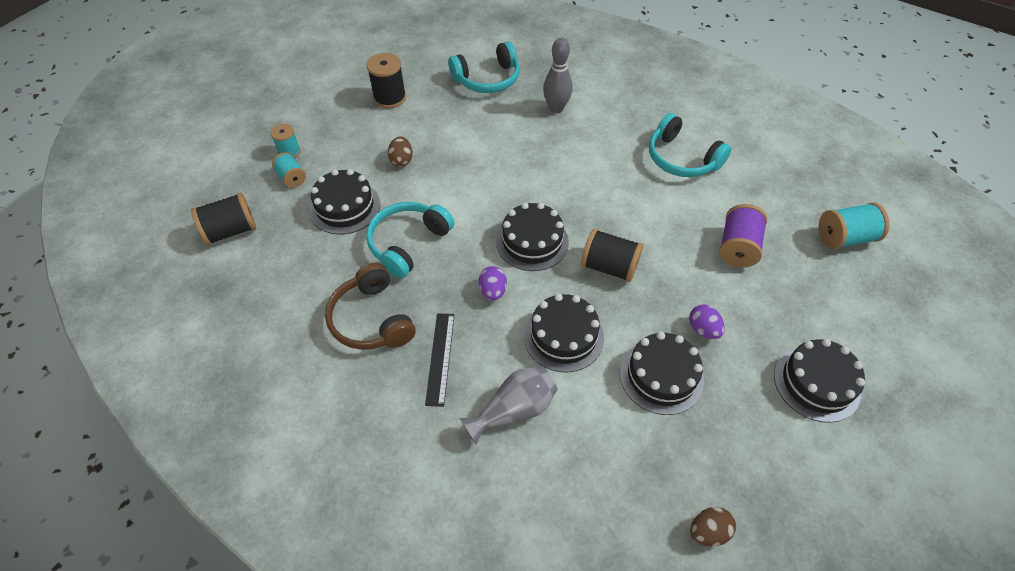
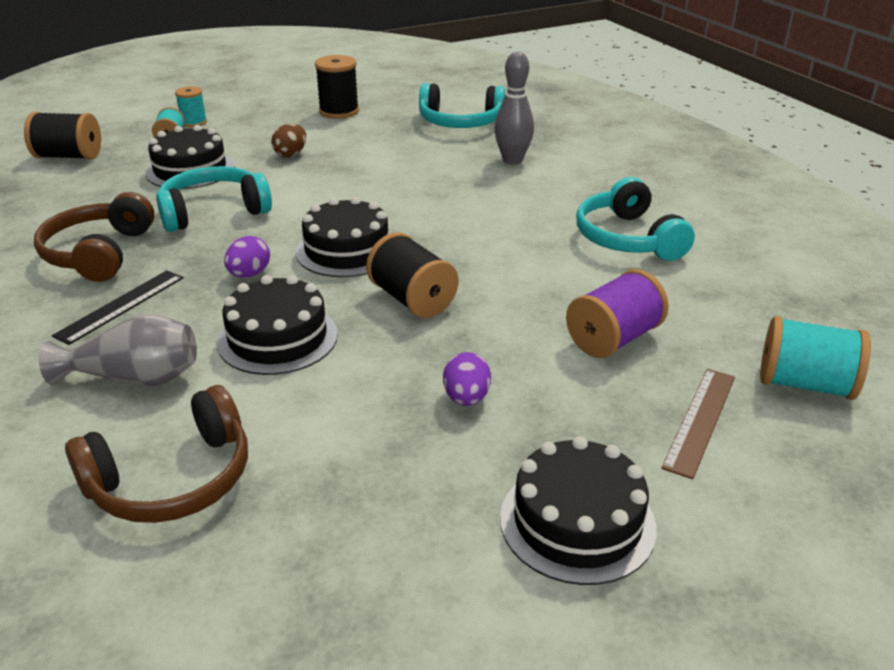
camera: 30 degrees right, 20 degrees down
black cake [620,332,704,415] -> none
brown egg [690,507,736,546] -> none
none -> brown headphones [65,385,248,523]
none -> brown ruler [661,369,735,479]

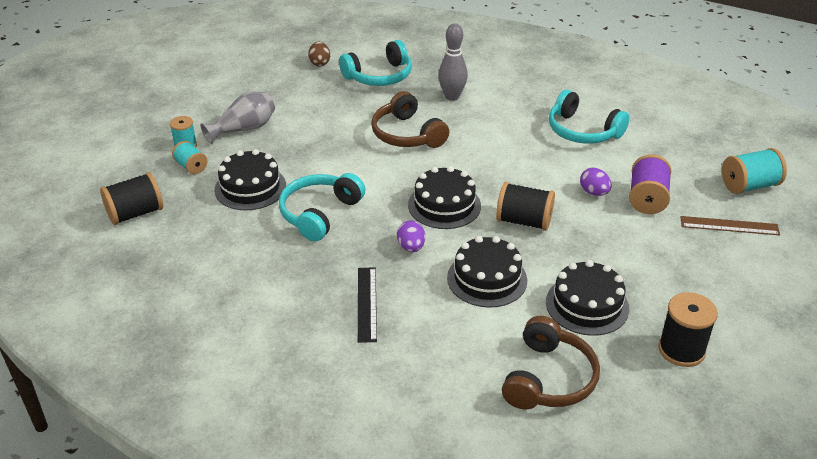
camera: 35 degrees left, 5 degrees up
brown headphones [34,192,155,282] -> brown headphones moved to [371,91,449,148]
grey vase [39,314,197,386] -> grey vase moved to [200,92,275,144]
brown egg [271,123,306,157] -> brown egg moved to [308,42,330,67]
black spool [315,55,359,119] -> black spool moved to [658,292,718,367]
purple egg [443,352,491,406] -> purple egg moved to [580,168,612,196]
black cake [500,436,657,585] -> black cake moved to [546,260,629,336]
brown ruler [661,369,735,479] -> brown ruler turned 75 degrees counterclockwise [680,216,780,235]

